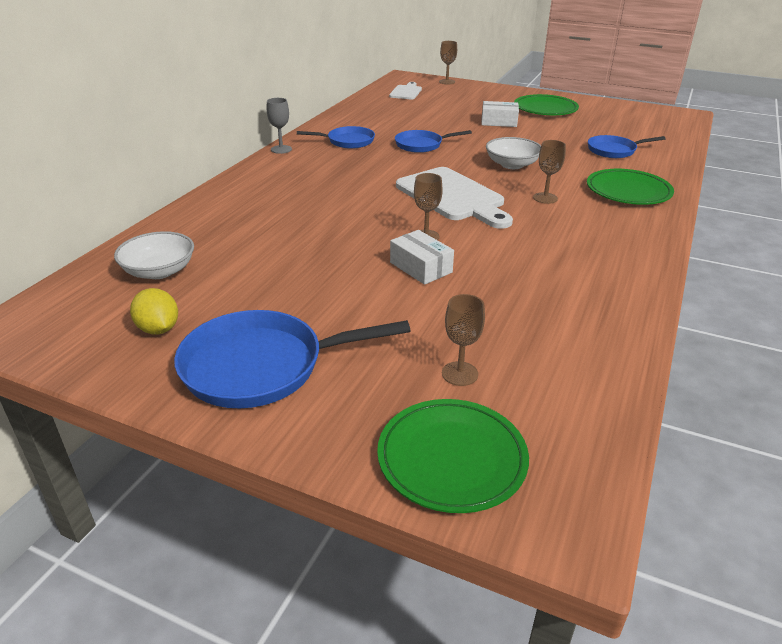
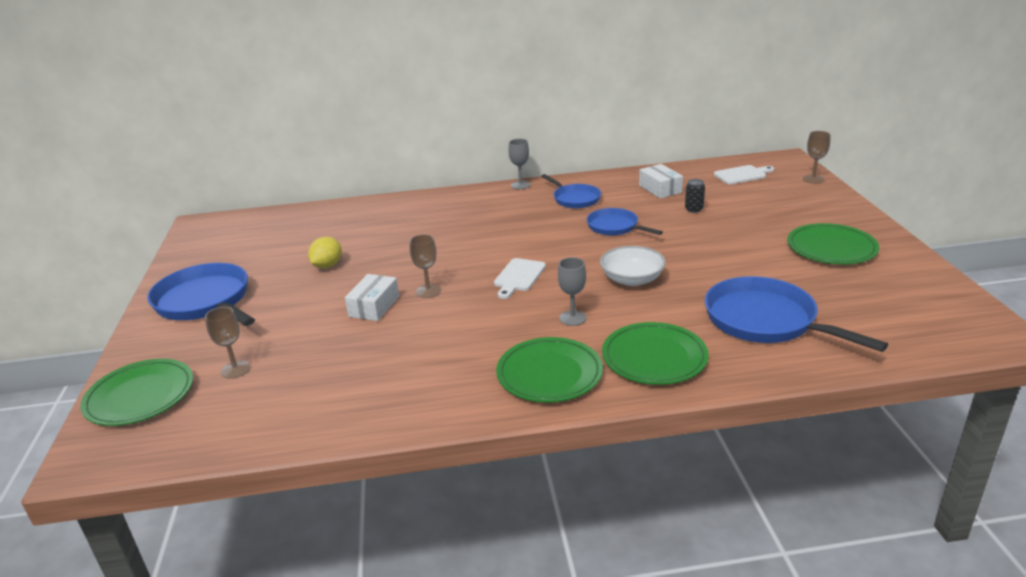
camera: 60 degrees right, 5 degrees down
white bowl [114,231,194,279] -> none
yellow lemon [130,288,178,335] -> yellow lemon moved to [308,237,342,268]
white cutting board [396,167,513,229] -> white cutting board [494,258,546,299], size x0.54
white box [481,101,519,127] -> white box moved to [639,164,683,199]
brown goblet [533,140,566,204] -> grey goblet [558,257,587,326]
blue pan [588,135,665,158] -> blue pan [705,276,888,352], size x1.69
none -> green plate [496,337,603,402]
none -> black can [685,179,705,213]

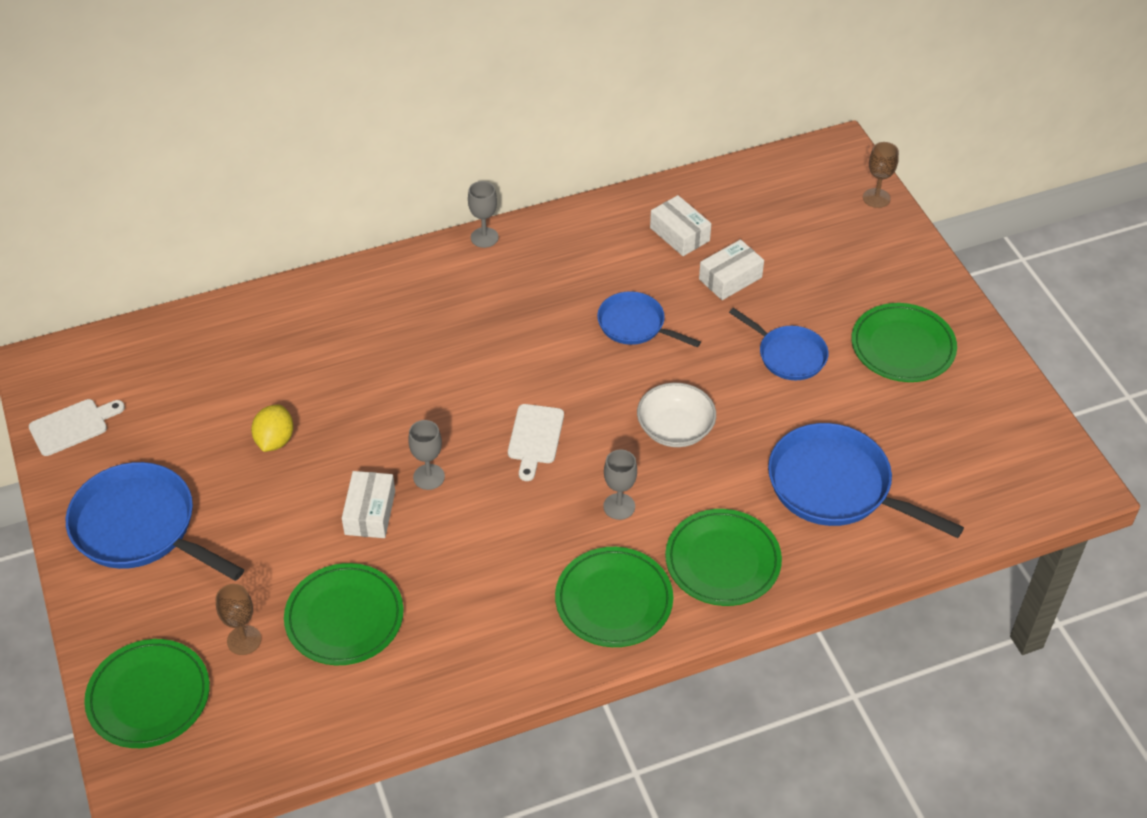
camera: 15 degrees left, 20 degrees up
brown goblet [410,234,441,298] -> grey goblet [408,420,445,490]
blue pan [541,174,601,208] -> blue pan moved to [729,308,828,380]
black can [685,179,705,213] -> white box [699,239,764,300]
white cutting board [714,165,774,184] -> white cutting board moved to [29,399,125,456]
none -> green plate [284,563,404,665]

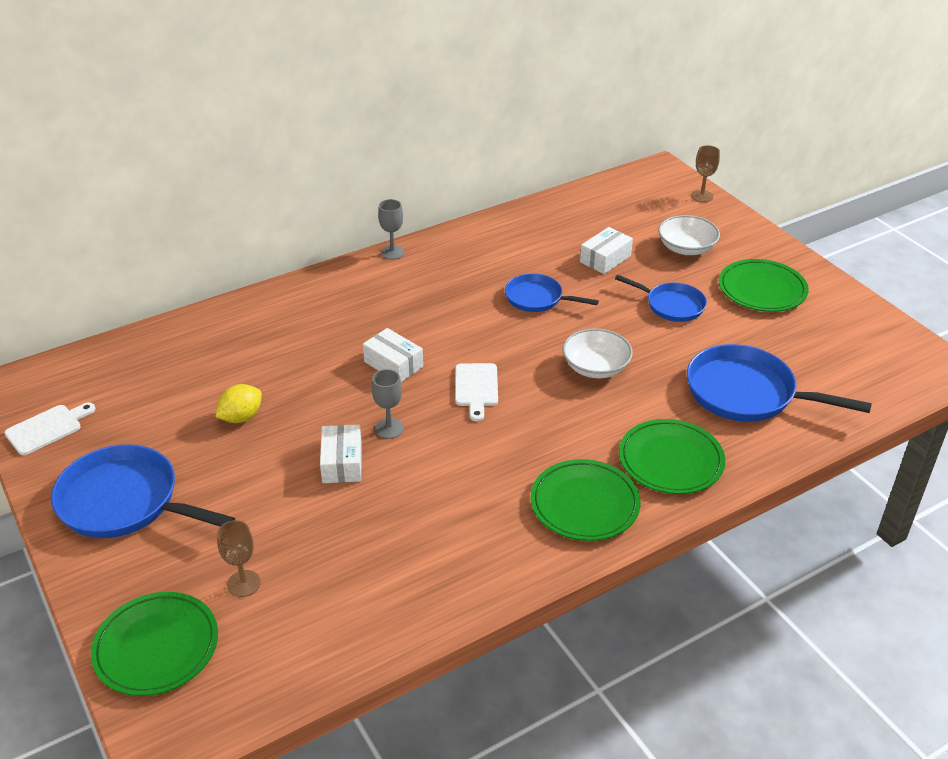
camera: 10 degrees left, 10 degrees down
yellow lemon [251,405,293,452] -> yellow lemon turned 45 degrees clockwise [216,384,262,423]
green plate [284,563,404,665] -> none
grey goblet [603,450,637,520] -> none
white box [650,195,711,256] -> white box moved to [363,328,423,382]
none -> white bowl [658,215,720,255]

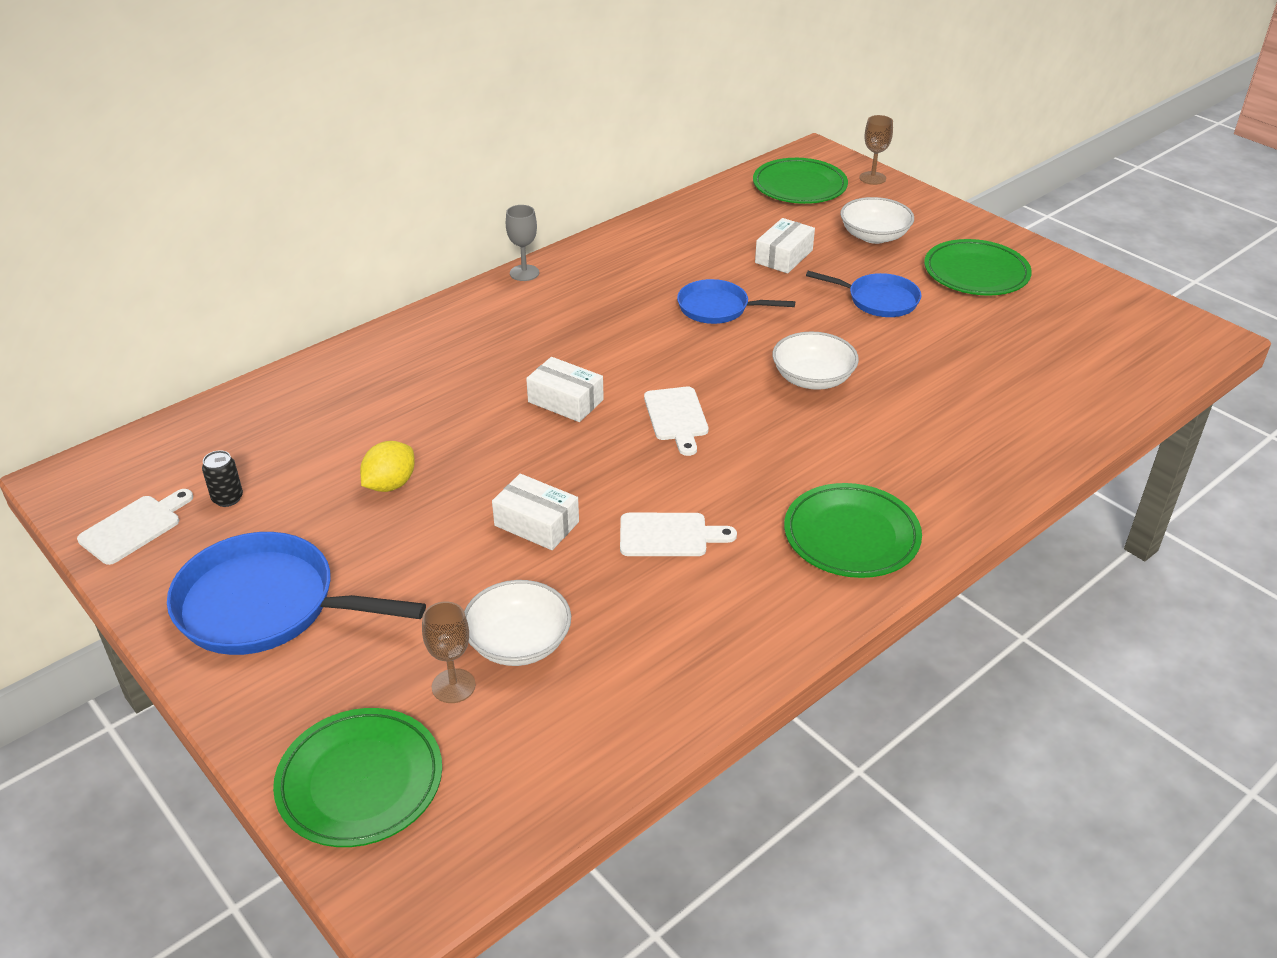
camera: 10 degrees left, 0 degrees up
white box [320,424,362,483] -> white box turned 45 degrees counterclockwise [492,474,579,550]
grey goblet [372,369,404,439] -> none
green plate [619,419,725,494] -> green plate moved to [753,158,848,204]
blue pan [687,344,872,422] -> none
none -> black can [202,450,243,507]
none -> white bowl [464,580,571,666]
none -> white cutting board [620,513,737,556]

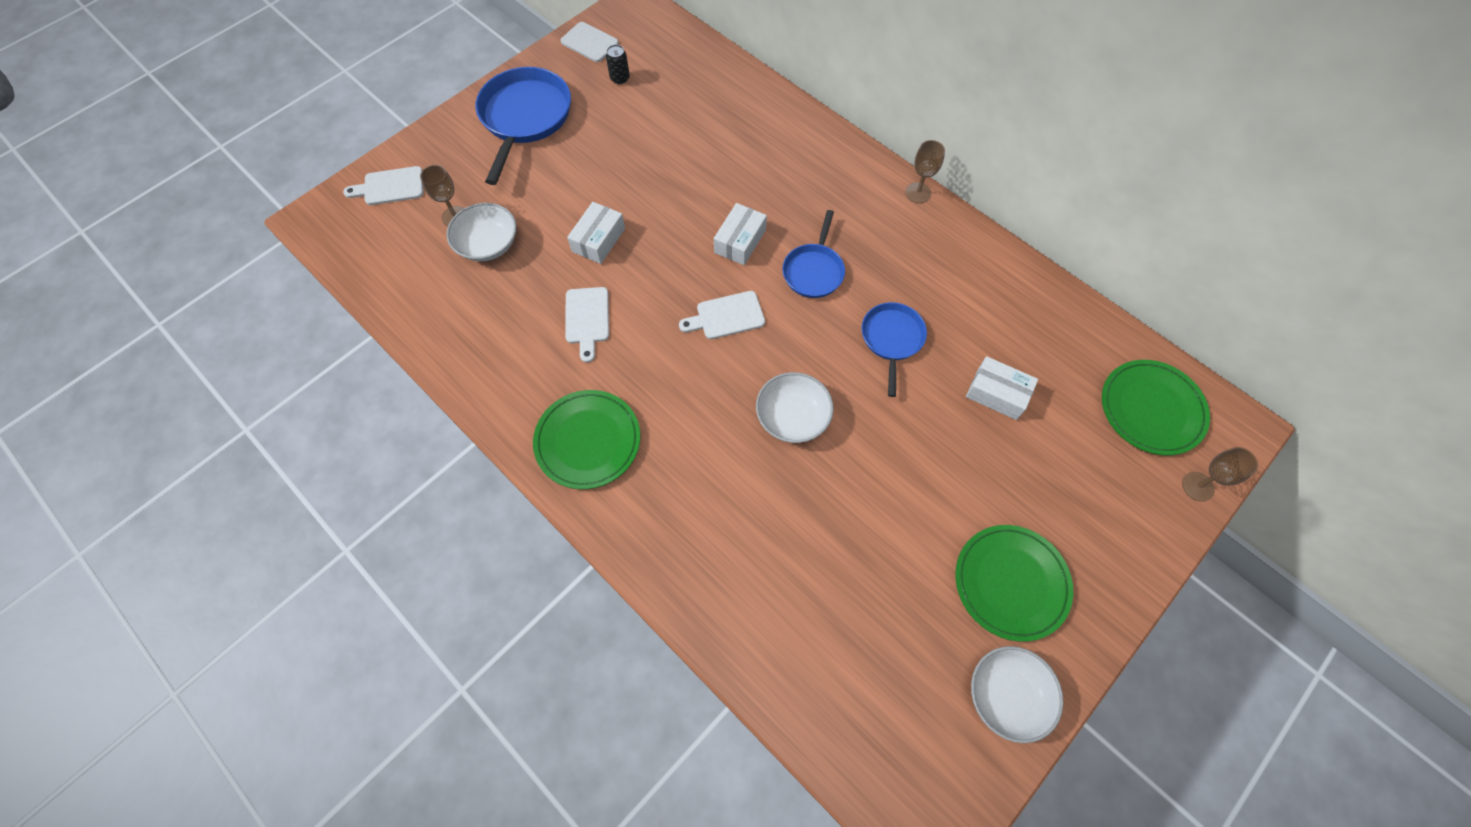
camera: 85 degrees right, 25 degrees up
green plate [273,708,442,847] -> white cutting board [343,166,424,205]
yellow lemon [360,441,415,492] -> none
grey goblet [506,205,539,281] -> brown goblet [905,140,945,203]
blue pan [806,271,921,317] -> blue pan moved to [783,210,845,298]
white bowl [840,197,914,244] -> white bowl moved to [971,646,1064,743]

